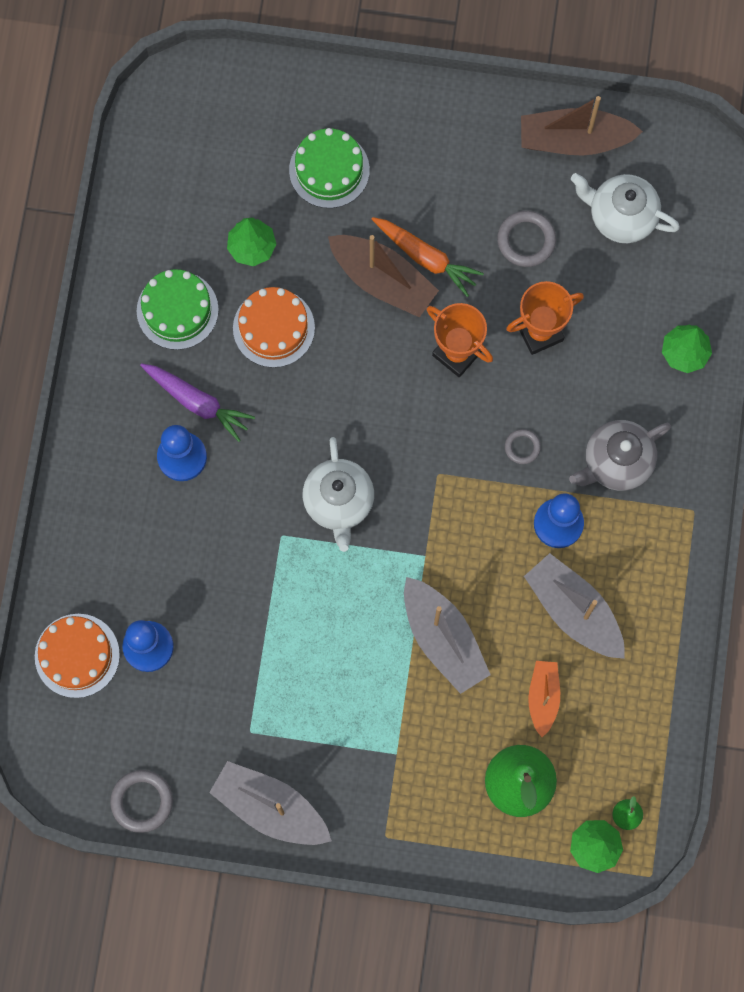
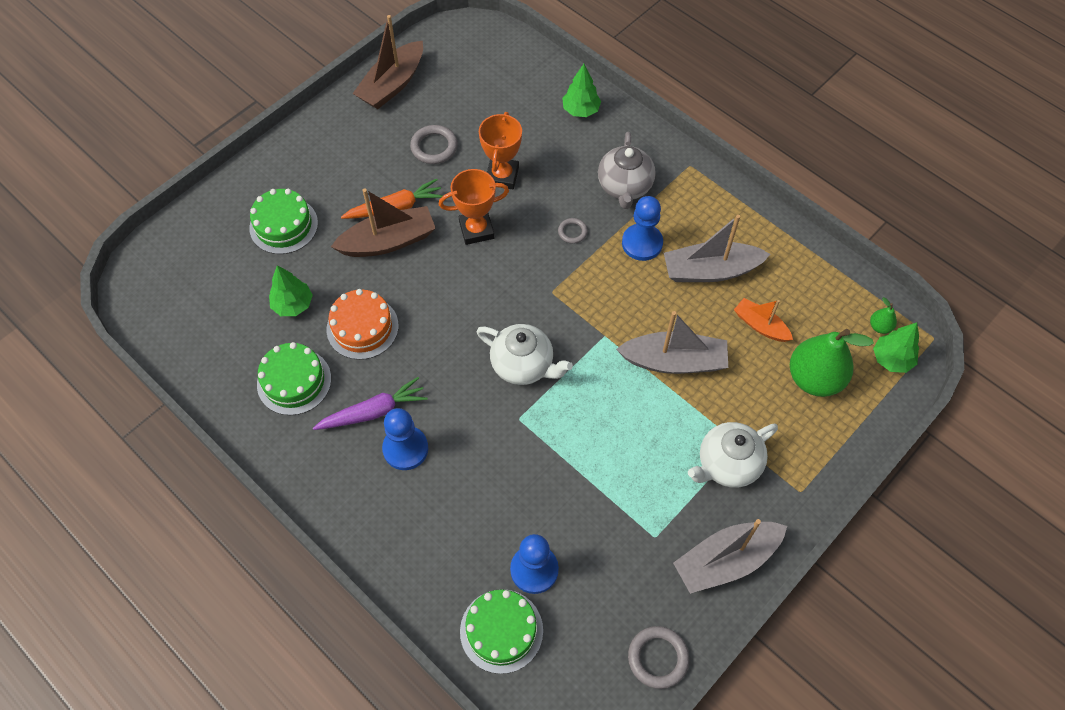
camera: 55 degrees left, 15 degrees down
orange cake [35,614,120,698] -> green cake [460,589,543,674]
white teapot [571,173,680,243] -> white teapot moved to [688,422,778,488]

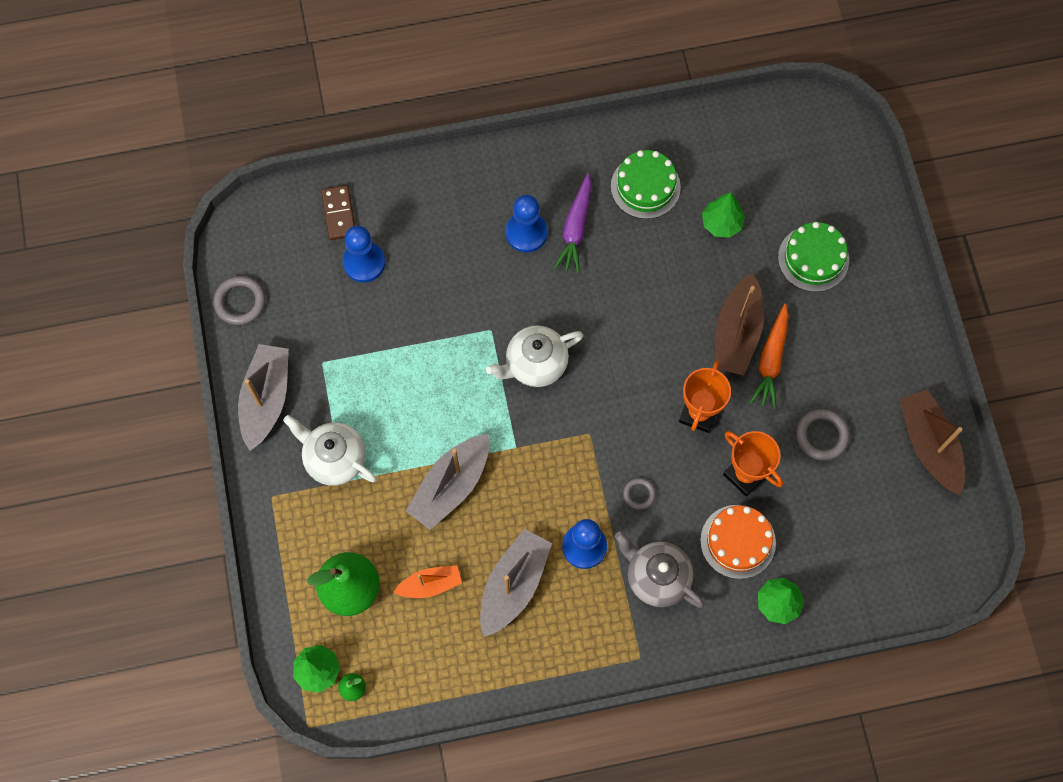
camera: 125 degrees right, 10 degrees up
orange cake [326,289,399,360] -> orange cake moved to [700,505,776,579]
green cake [460,589,543,674] -> brown domino [321,185,355,240]
white teapot [688,422,778,488] -> white teapot turned 60 degrees counterclockwise [283,415,377,486]

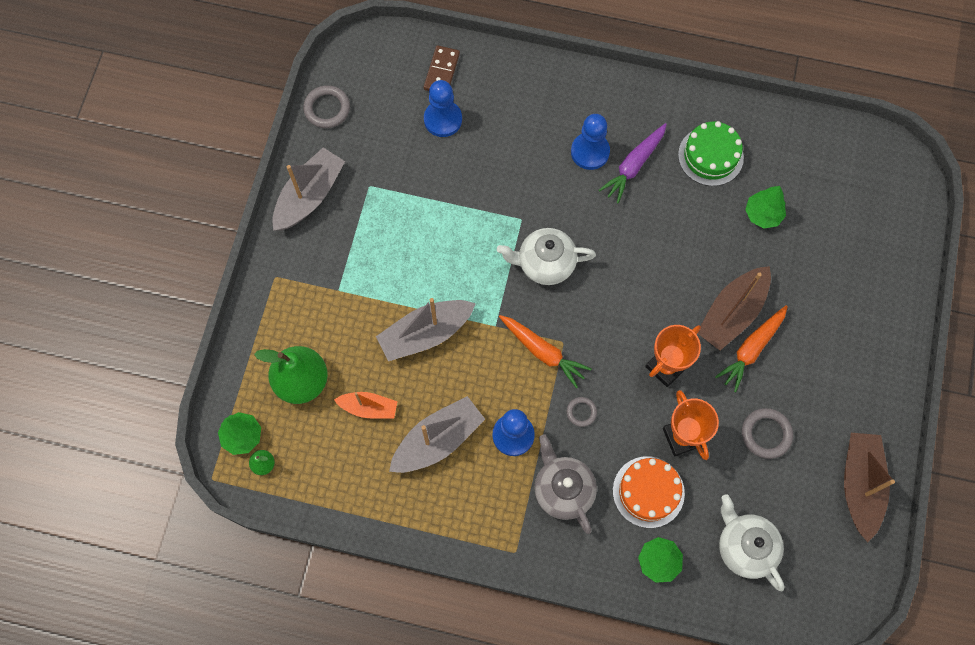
camera: 25 degrees right, 0 degrees up
white teapot [283,415,377,486] -> white teapot moved to [719,494,785,591]
green cake [778,222,849,292] -> none
none -> orange carrot [499,315,591,388]

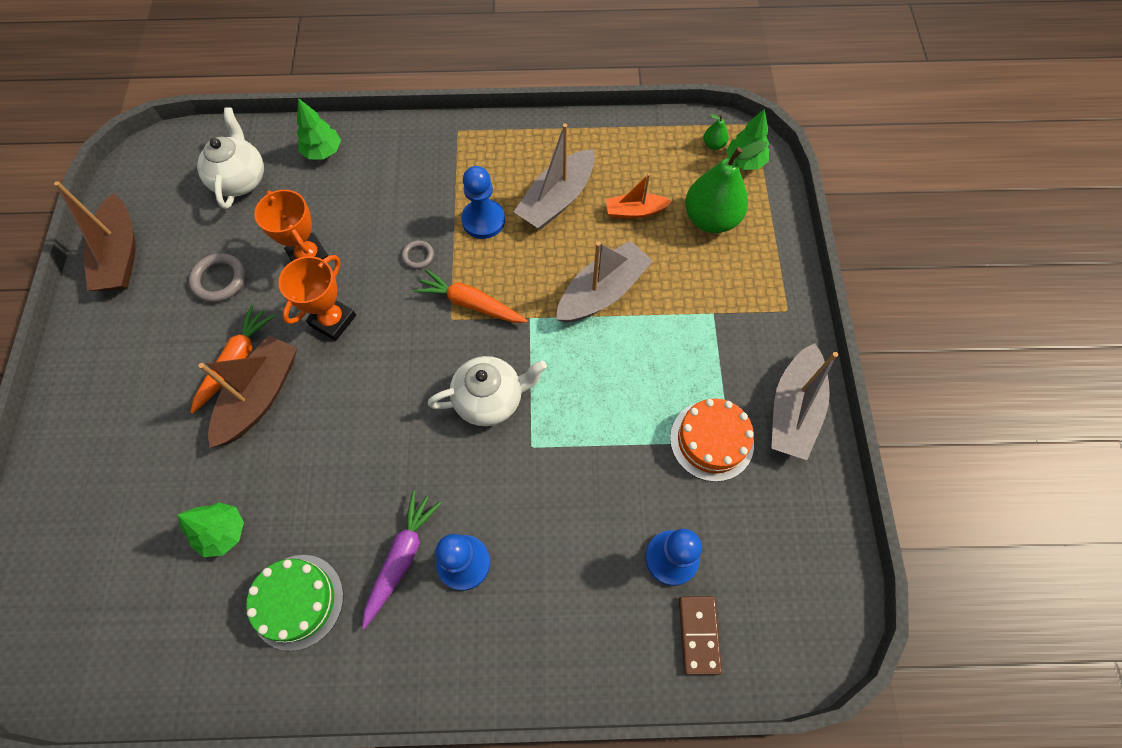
camera: 165 degrees right, 5 degrees down
grey ring [303,85,350,128] -> none
grey teapot [534,434,597,534] -> none
orange cake [613,456,685,528] -> orange cake moved to [670,398,754,482]
white teapot [719,494,785,591] -> white teapot turned 135 degrees counterclockwise [197,108,264,209]

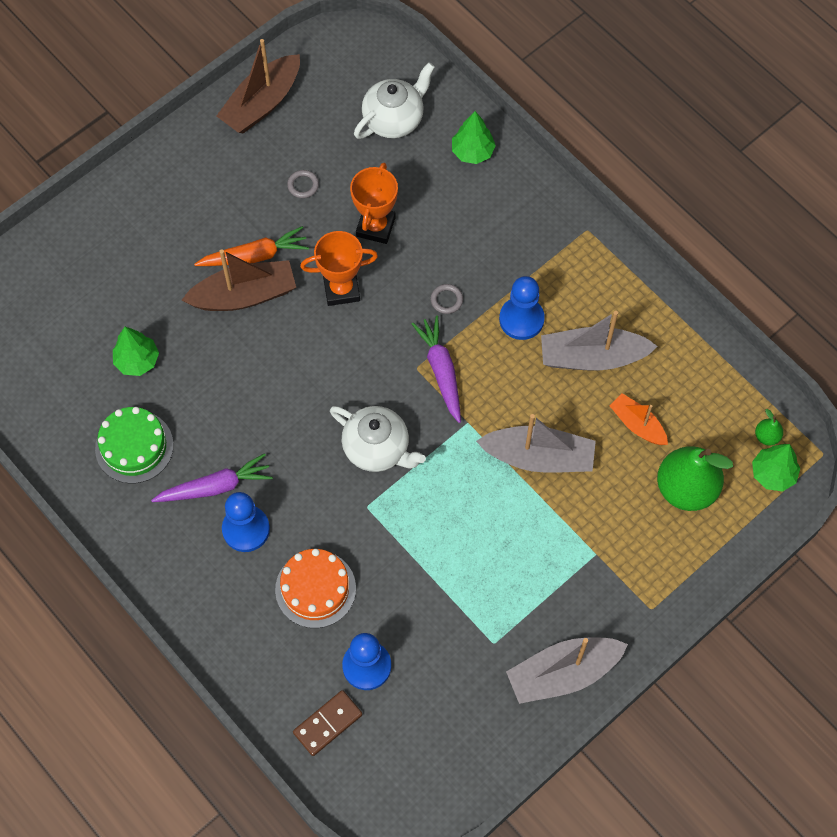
camera: 50 degrees right, 0 degrees up
grey ring [189,253,246,302] -> grey ring [287,170,319,198], size x0.60
orange carrot [413,269,528,323] -> purple carrot [411,316,461,423]
orange cake [670,398,754,482] -> orange cake moved to [275,549,356,628]

